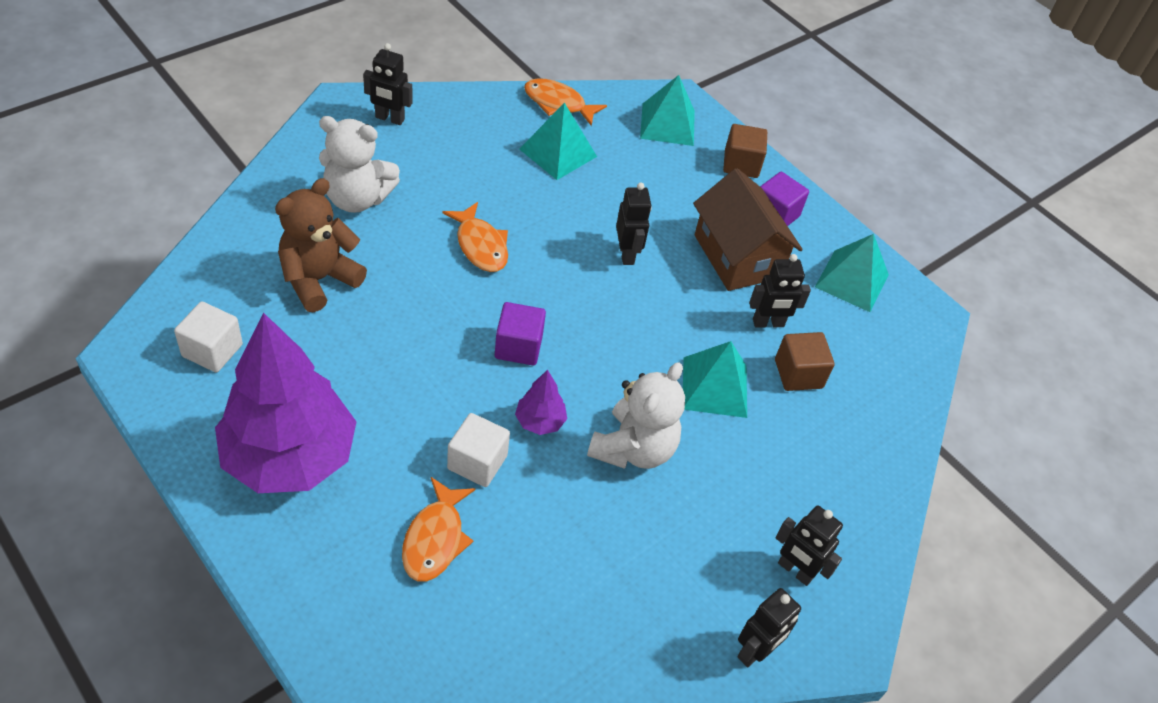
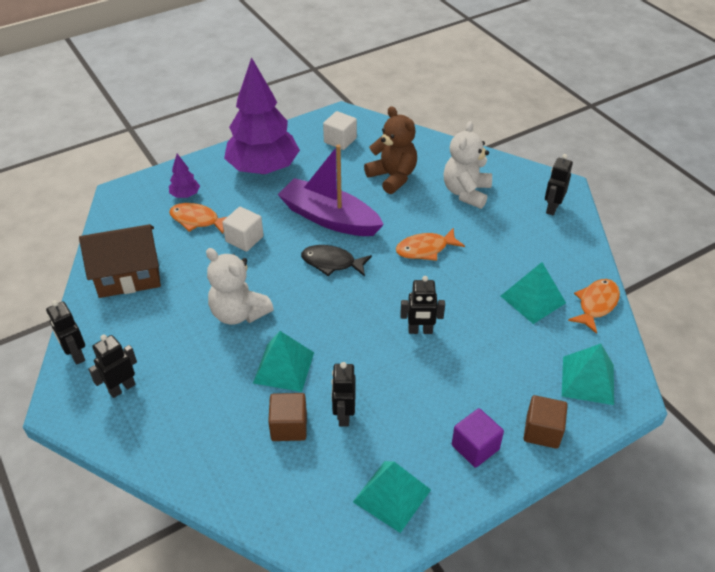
camera: 105 degrees right, 5 degrees down
purple cube [495,302,546,365] -> black fish [301,245,372,276]
purple tree [515,370,567,435] -> purple tree moved to [169,154,200,198]
brown house [693,168,803,291] -> brown house moved to [79,224,161,298]
none -> purple boat [278,144,384,236]

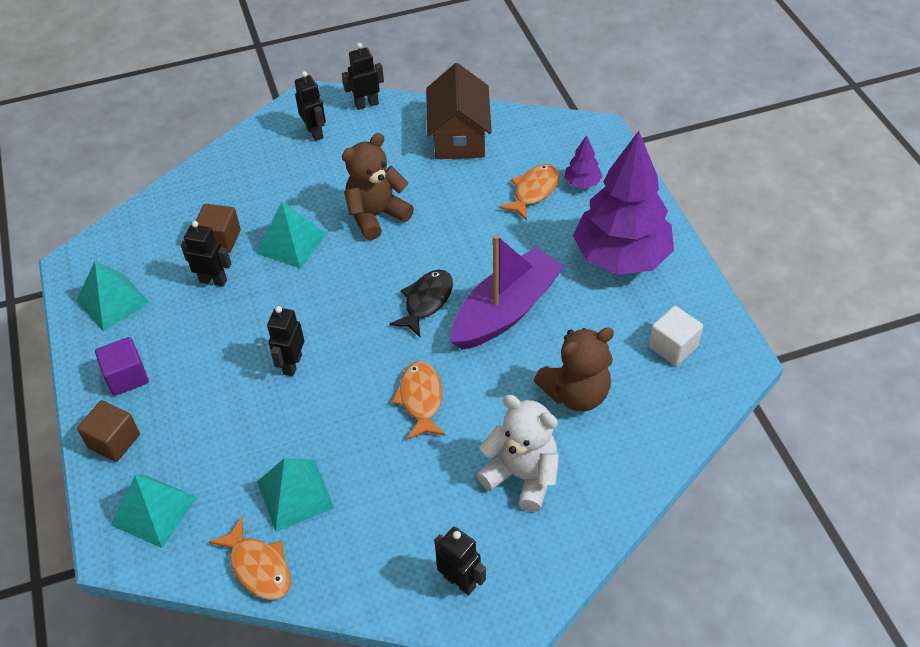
camera: 105 degrees right, 5 degrees up
white teddy bear [206,248,274,325] -> brown teddy bear [342,133,414,240]
white cube [222,207,263,251] -> none

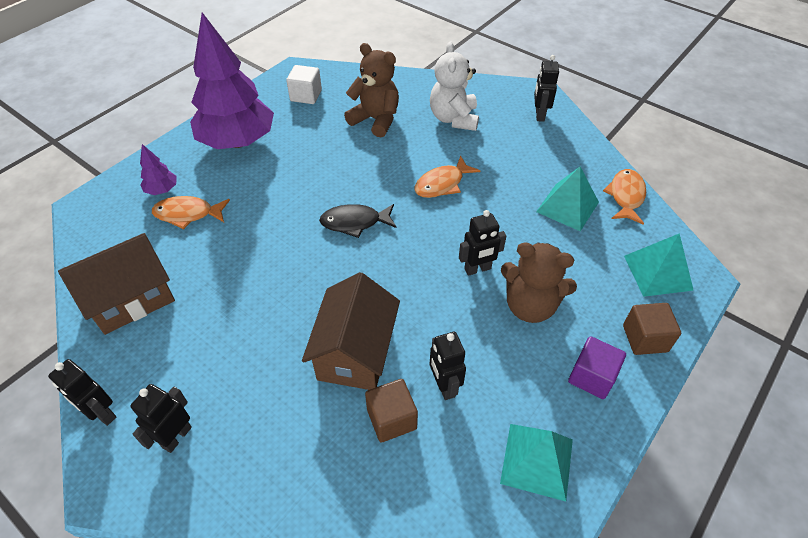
camera: 125 degrees left, 0 degrees up
turquoise pyramid [256,202,326,269] -> brown house [302,272,400,390]
brown teddy bear [342,133,414,240] -> brown teddy bear moved to [501,242,577,323]
purple boat [451,234,565,350] -> none

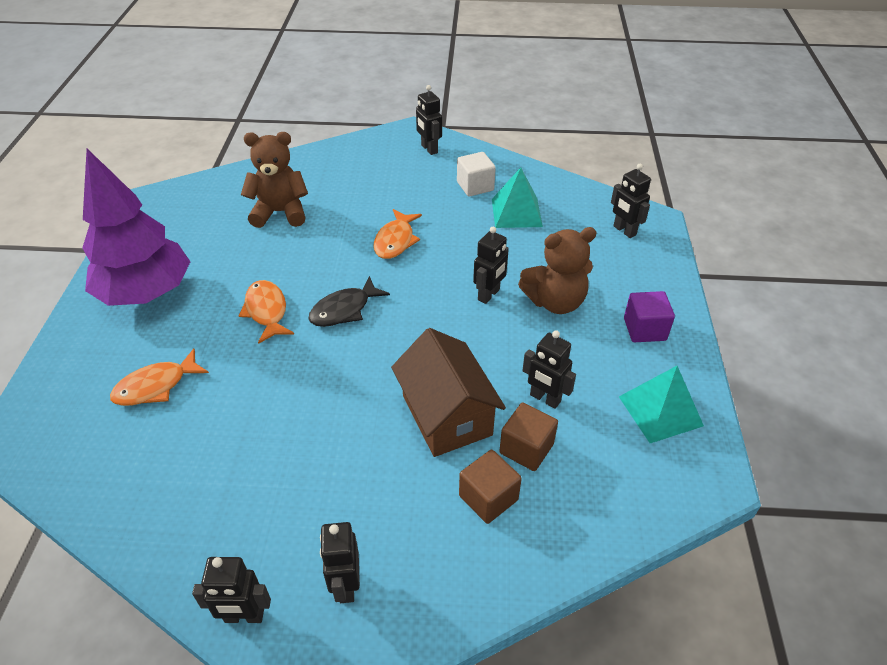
camera: 35 degrees left, 5 degrees down
brown house [58,233,175,335] -> none
purple tree [140,144,177,195] -> none
white cube [286,65,322,104] -> white cube moved to [457,152,496,197]
white teddy bear [430,41,479,131] -> none
orange fish [603,169,646,224] -> orange fish moved to [239,280,294,344]
brown cube [623,303,681,355] -> brown cube moved to [459,450,522,524]
turquoise pyramid [624,233,694,297] -> black robot [611,164,651,238]

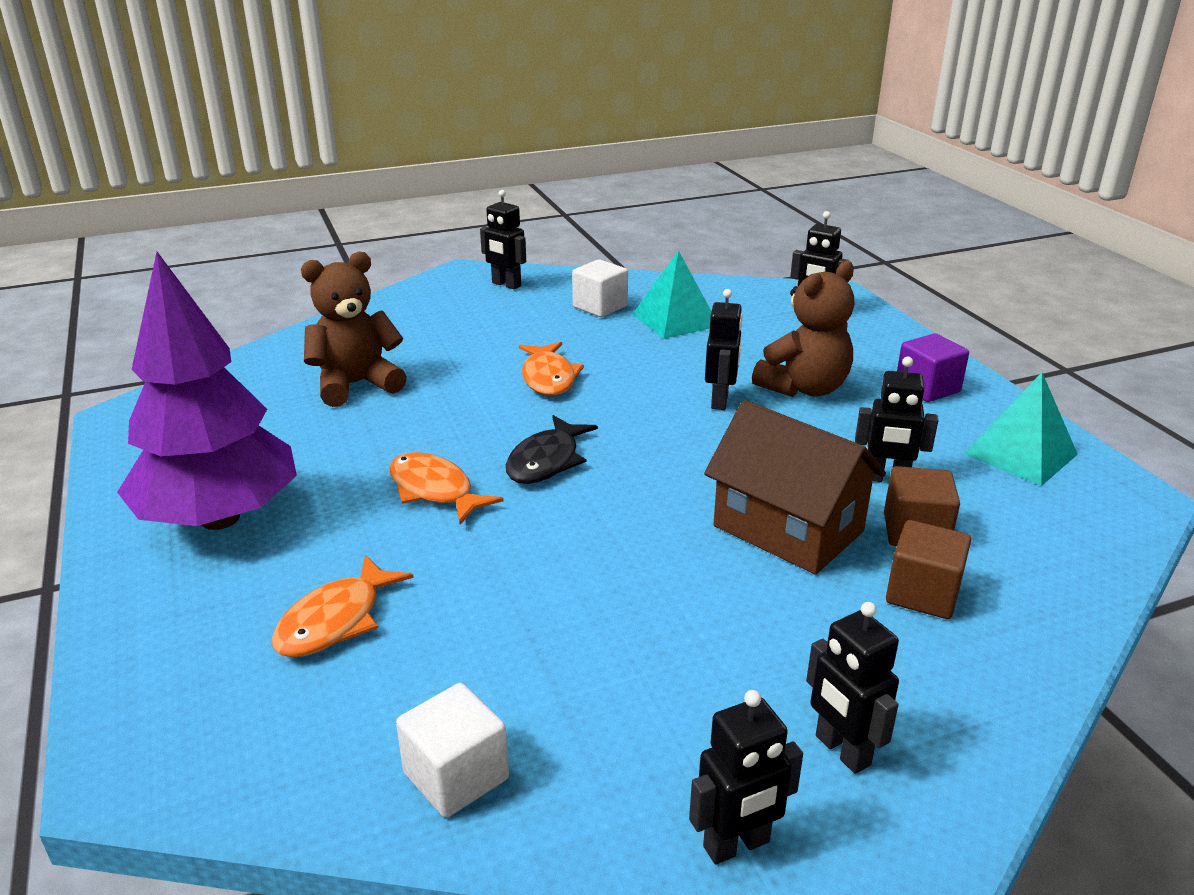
camera: 25 degrees left, 15 degrees down
none -> white cube [396,683,509,818]

